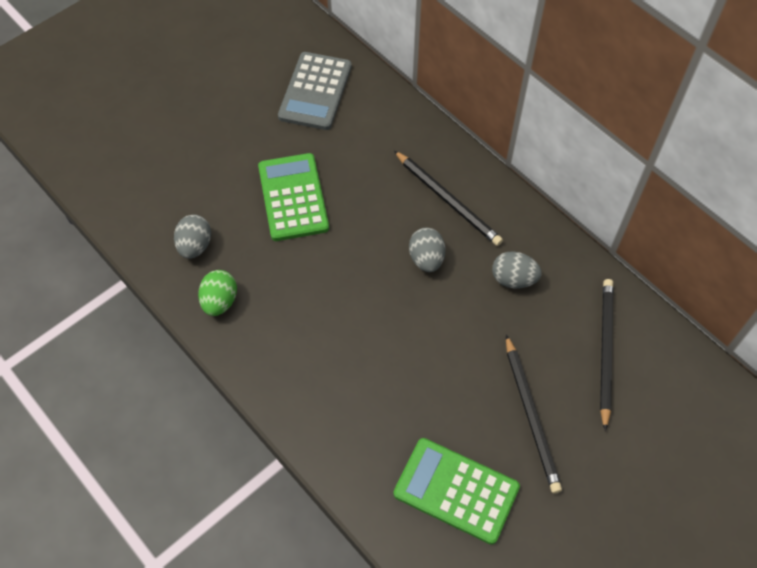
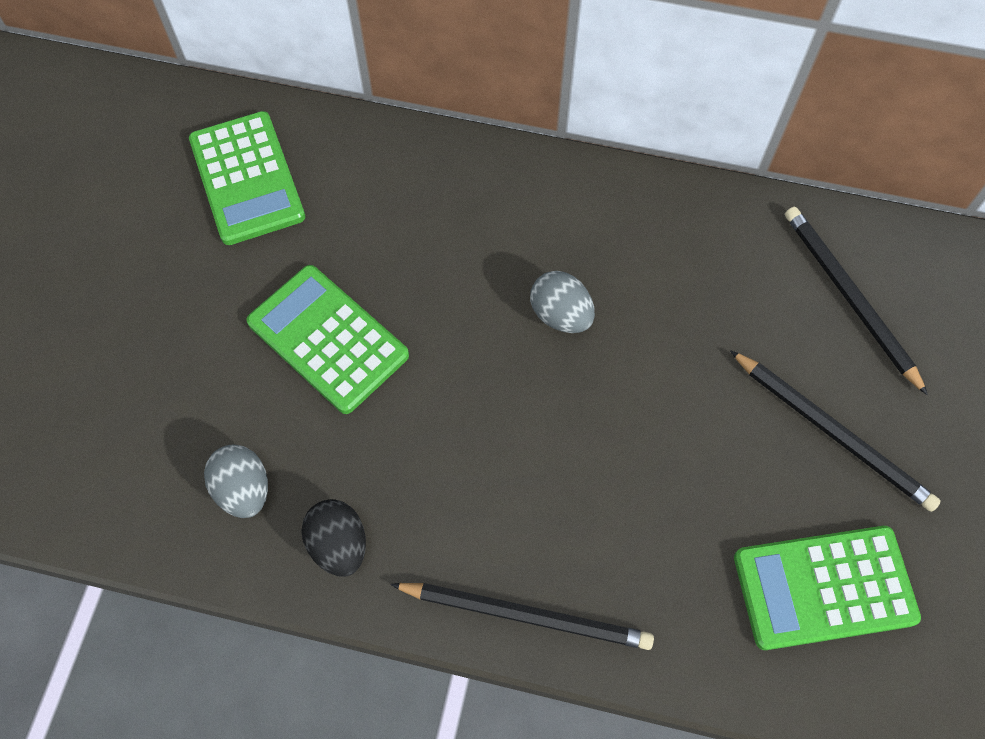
camera: 35 degrees left, 5 degrees up
green egg [198,270,237,316] -> black egg [301,499,366,576]
grey calculator [278,52,352,130] -> green calculator [189,111,305,245]
black pencil [394,151,503,246] -> black pencil moved to [390,583,654,650]
grey egg [492,251,542,288] -> none

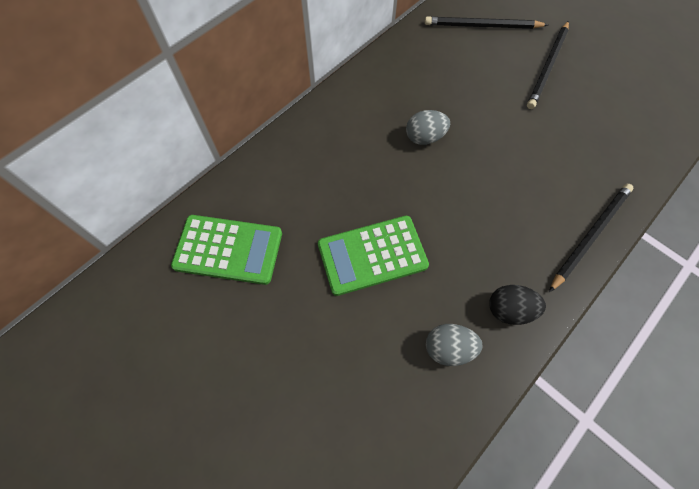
camera: 60 degrees left, 0 degrees up
black pencil [730,350,941,512] -> black pencil turned 135 degrees clockwise [527,21,569,109]
green calculator [734,526,921,650] -> none

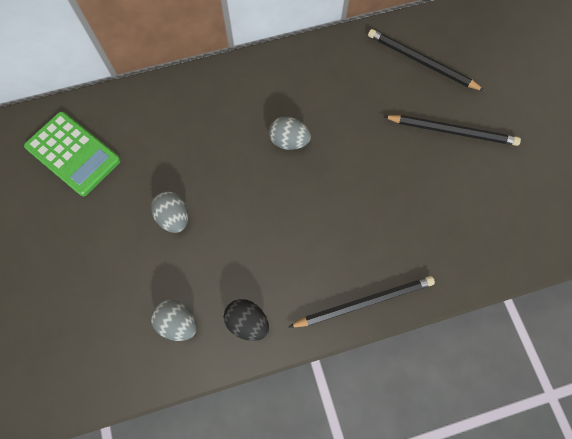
camera: 30 degrees right, 5 degrees up
green calculator [318,216,429,296] -> grey egg [151,192,188,233]
black pencil [527,21,569,109] -> black pencil turned 135 degrees counterclockwise [383,115,521,146]

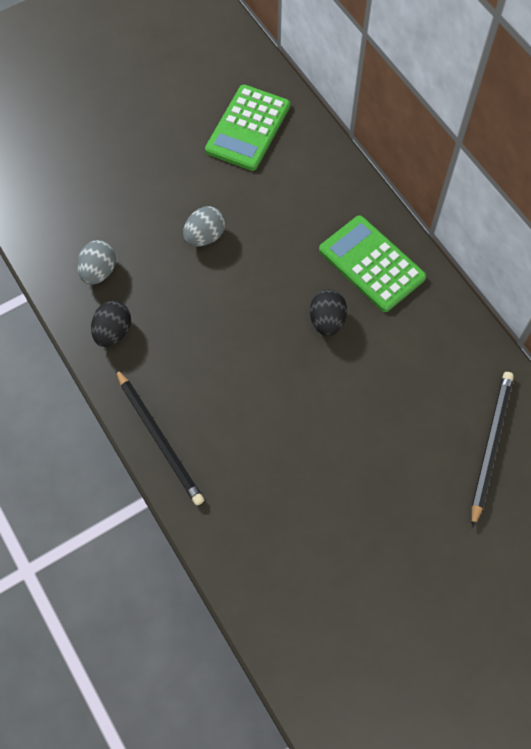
camera: 75 degrees right, 5 degrees down
grey egg [269,117,311,150] -> black egg [310,289,347,336]
black pencil [383,115,521,146] -> none
none -> green calculator [319,215,426,312]

